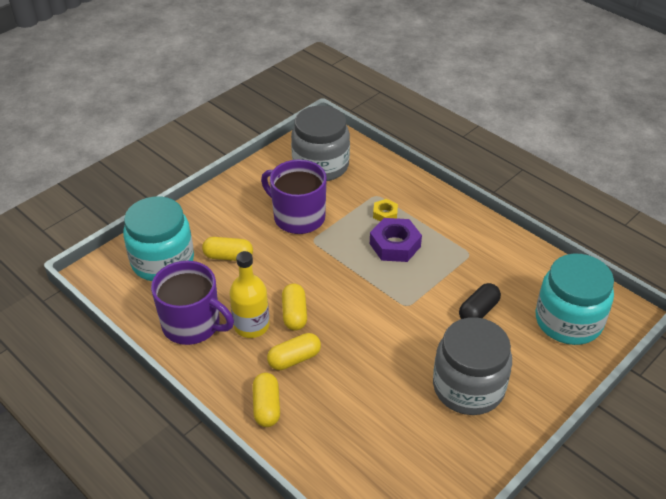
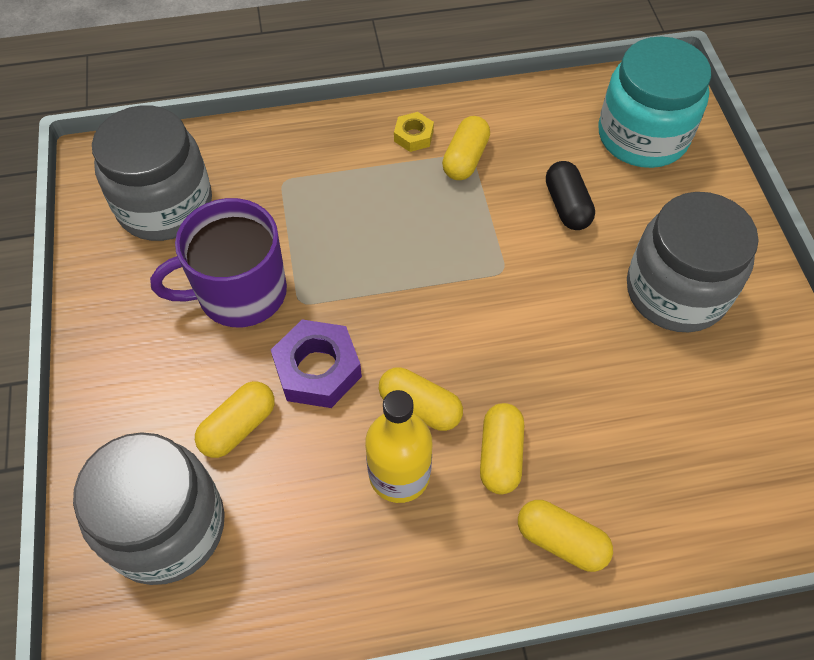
camera: 55 degrees left, 15 degrees up
turquoise jar [123,196,194,281] -> grey jar [73,432,225,585]
purple mug [151,261,234,345] -> none
purple nut [370,218,422,262] -> purple nut moved to [271,320,362,408]
yellow nut [373,199,398,221] -> yellow nut moved to [394,112,434,152]
none -> yellow capsule [442,116,490,180]

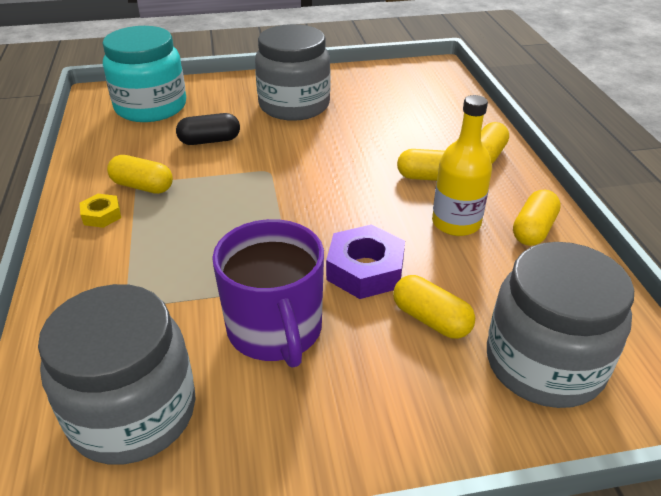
camera: 90 degrees left, 20 degrees down
yellow capsule [379,367,463,431] -> yellow capsule moved to [513,189,561,246]

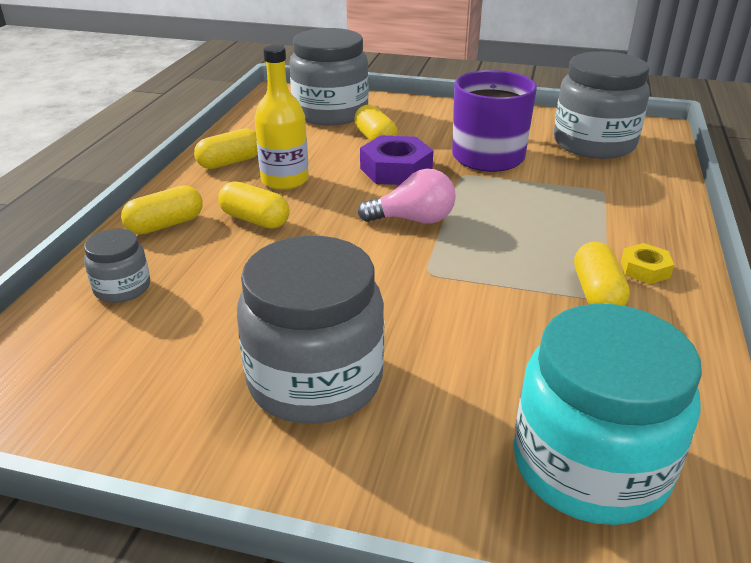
camera: 155 degrees left, 5 degrees down
yellow capsule [107,155,173,194] -> yellow capsule turned 45 degrees clockwise [574,242,630,306]
black capsule [176,113,240,145] -> none
none -> grey jar [84,229,150,303]
none -> pink light bulb [358,169,456,224]

